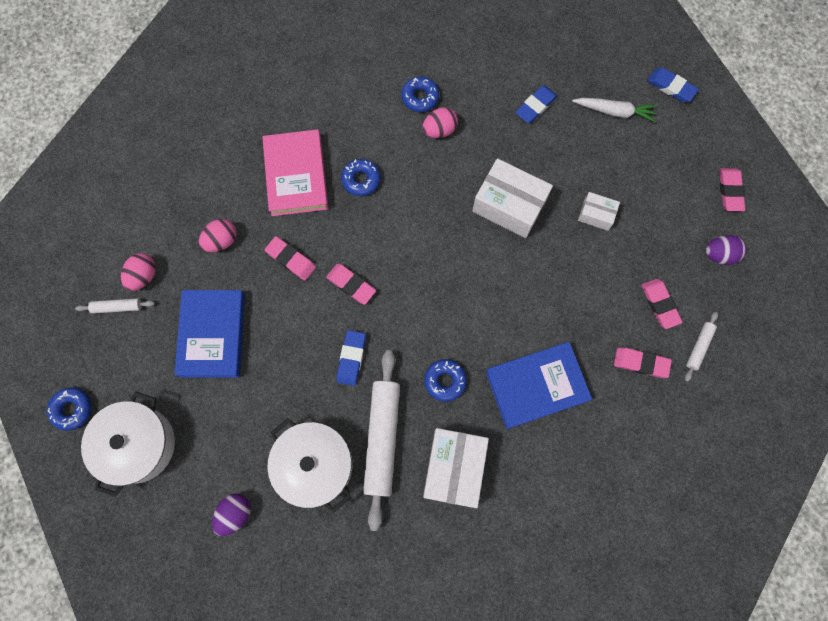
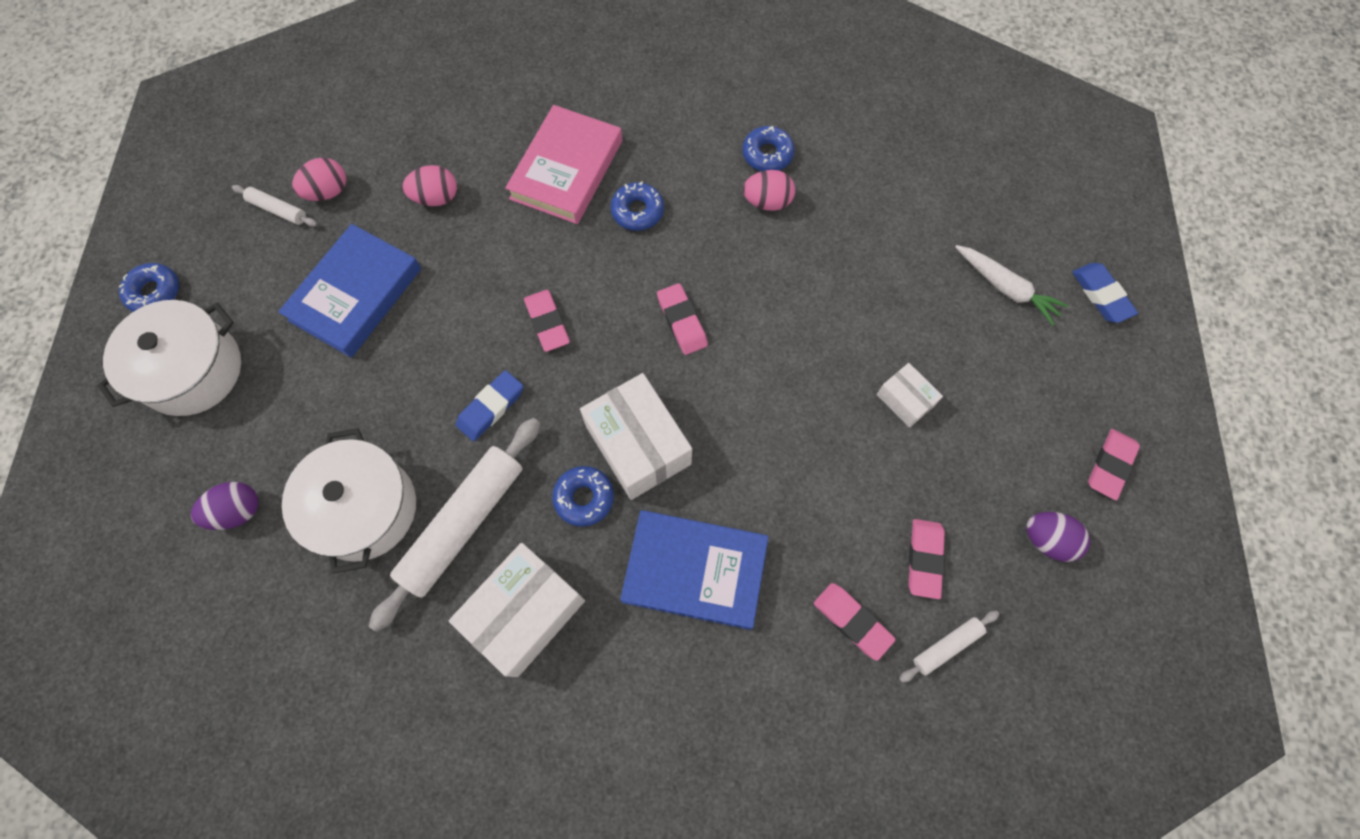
camera: 30 degrees right, 5 degrees down
pink eraser [265,236,316,281] -> pink eraser moved to [657,283,708,355]
white box [472,158,553,238] -> white box moved to [580,373,692,500]
blue eraser [515,85,558,123] -> none

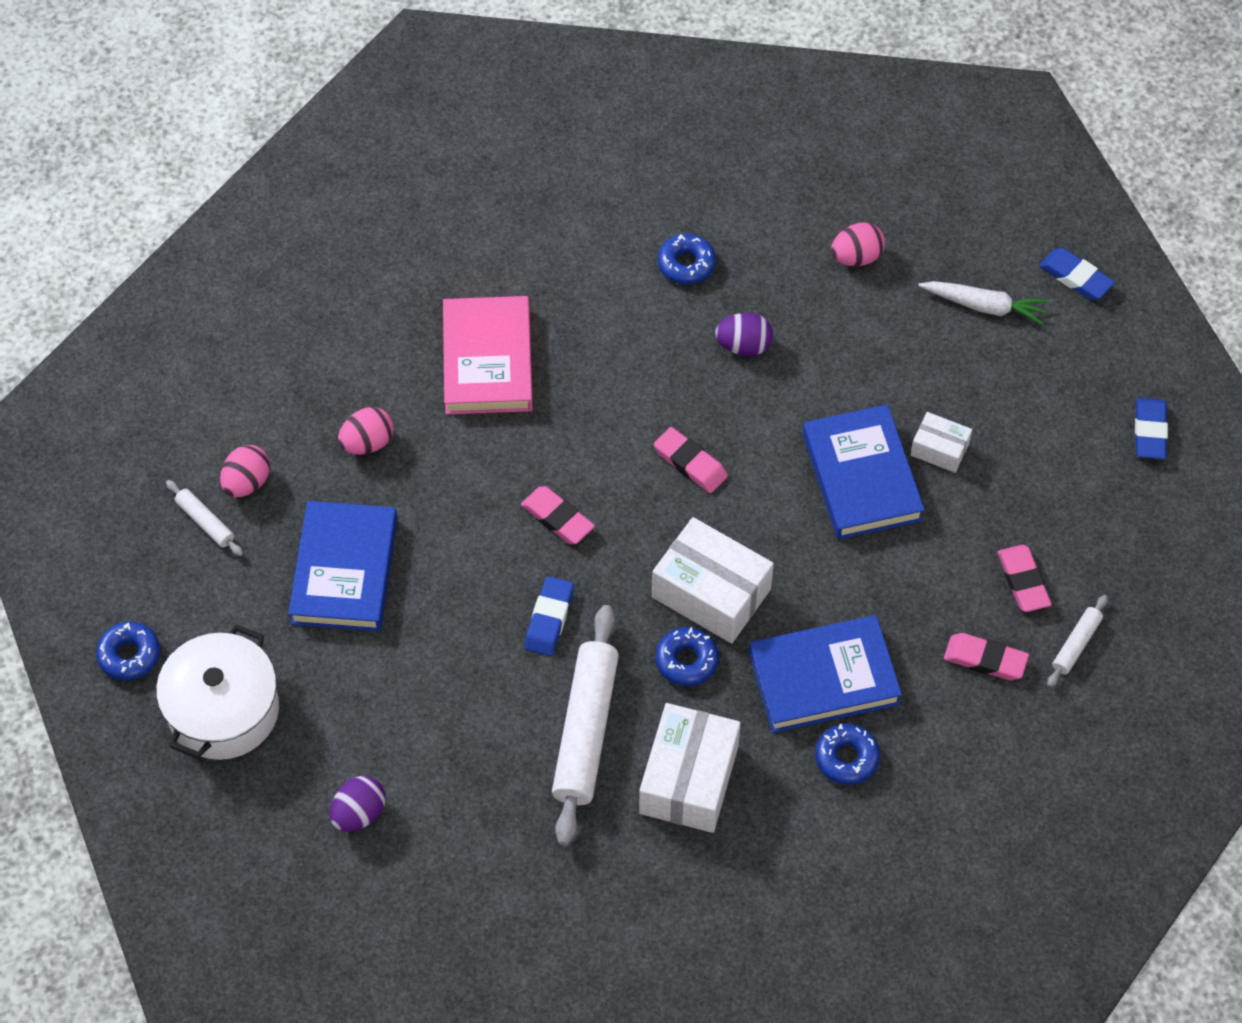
camera: 25 degrees left, 10 degrees down
white rolling pin [232,185,318,227] -> white rolling pin turned 45 degrees clockwise [166,480,243,556]
white pot [282,428,416,574] -> none
blue donut [611,181,664,231] -> blue donut moved to [815,724,880,785]
pink egg [743,170,795,211] -> pink egg moved to [831,222,885,266]
purple egg [1027,512,1090,562] -> purple egg moved to [715,313,773,356]
pink eraser [1088,429,1140,501] -> blue eraser [1135,398,1168,459]
none -> blue book [803,404,925,540]

